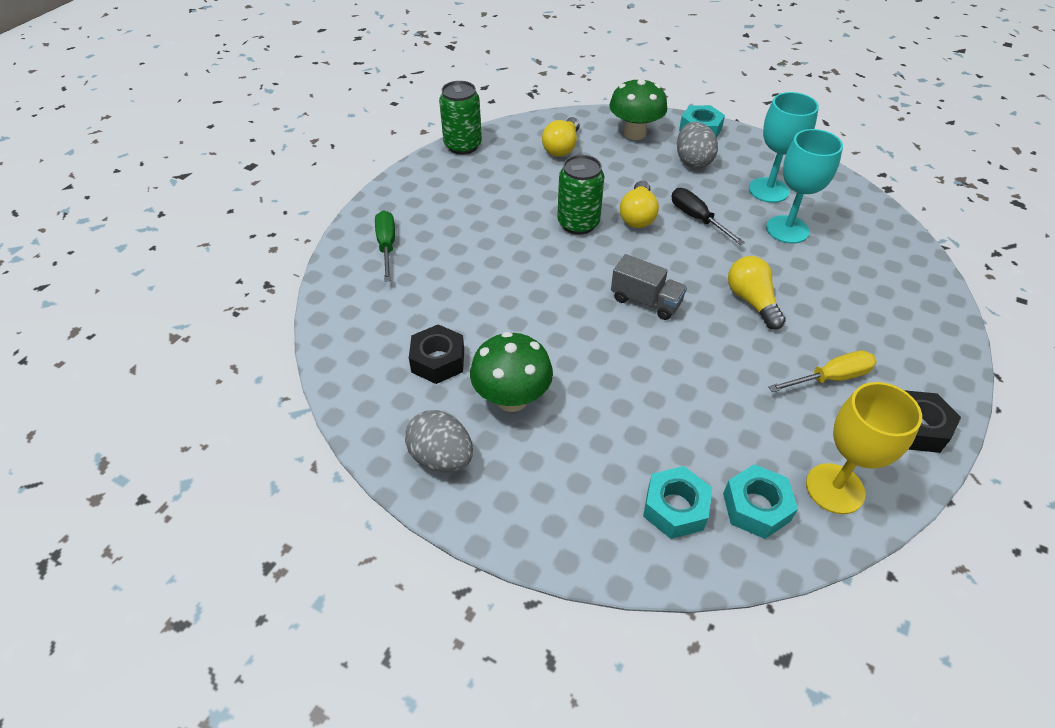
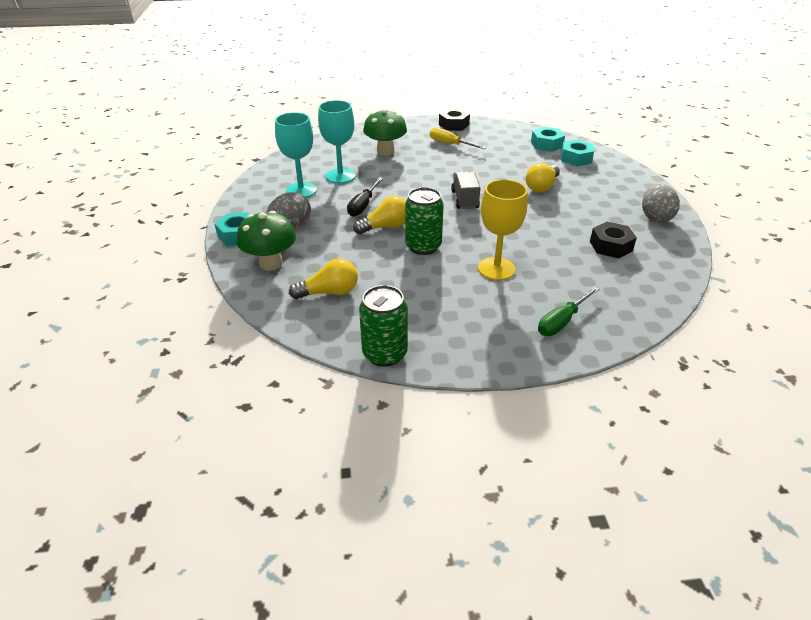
camera: 125 degrees left, 10 degrees down
green mushroom [470,332,553,412] -> green mushroom moved to [363,109,407,156]
yellow light bulb [728,256,786,330] -> yellow light bulb moved to [526,163,560,192]
yellow goblet [806,382,922,514] -> yellow goblet moved to [478,179,528,280]

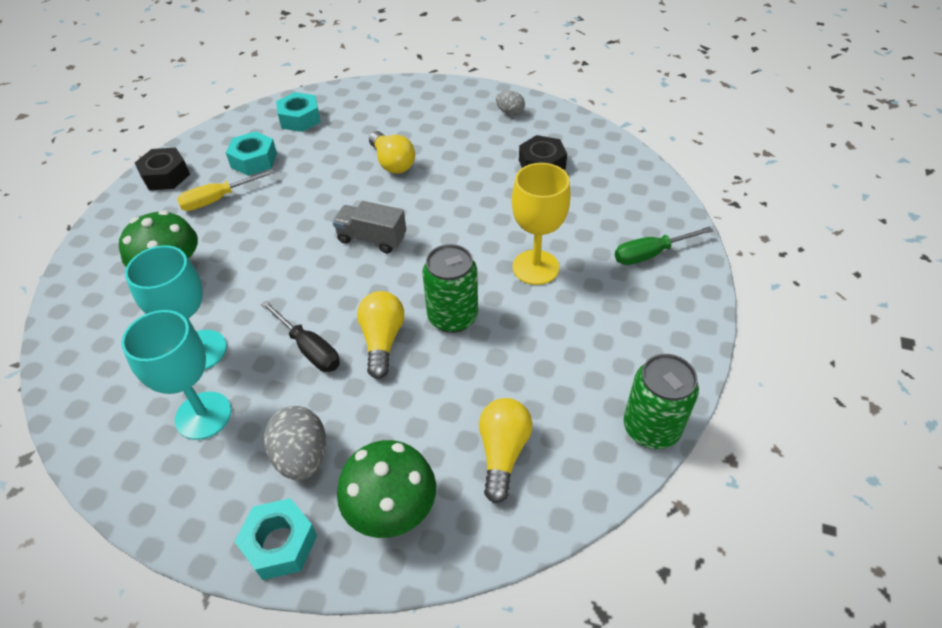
camera: 65 degrees left, 10 degrees up
green screwdriver [538,287,600,336] -> green screwdriver turned 90 degrees clockwise [615,226,713,265]
turquoise nut [561,140,594,166] -> turquoise nut moved to [226,131,277,176]
grey egg [642,184,680,223] -> grey egg [496,91,525,116], size x0.60

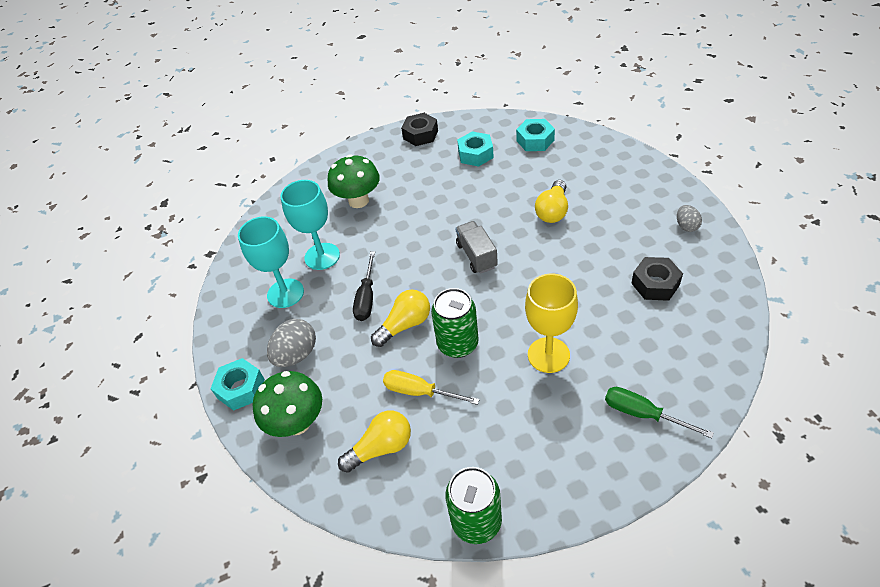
camera: 55 degrees right, 0 degrees up
yellow screwdriver [177,169,274,211] -> yellow screwdriver moved to [383,370,480,405]

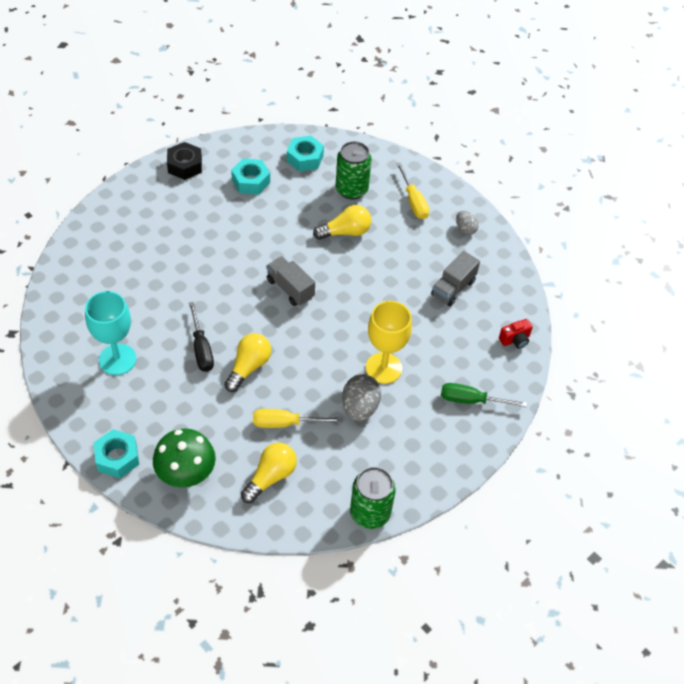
camera: 30 degrees left, 5 degrees up
grey egg [267,319,316,367] -> grey egg moved to [342,374,381,421]
turquoise goblet [281,180,340,270] -> none
green mushroom [328,154,380,208] -> none
green can [431,288,479,358] -> green can moved to [336,141,371,200]
yellow light bulb [535,180,568,223] -> yellow light bulb turned 105 degrees counterclockwise [313,205,371,240]
black nut [631,257,683,301] -> grey truck [431,251,480,306]
none -> yellow screwdriver [396,162,429,219]
none -> red camera [499,319,533,348]

